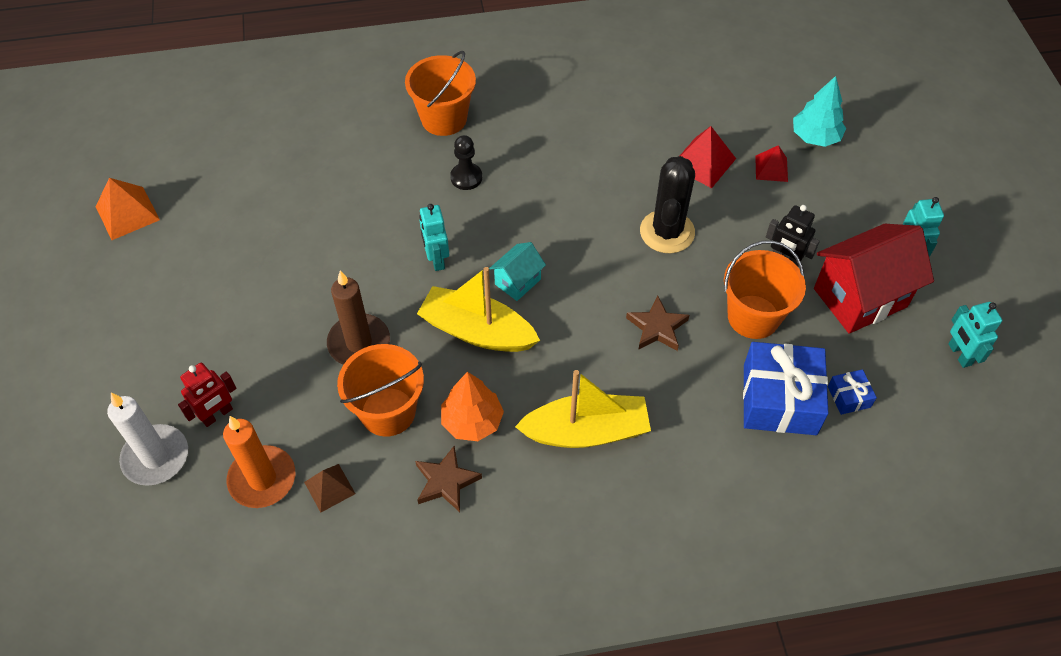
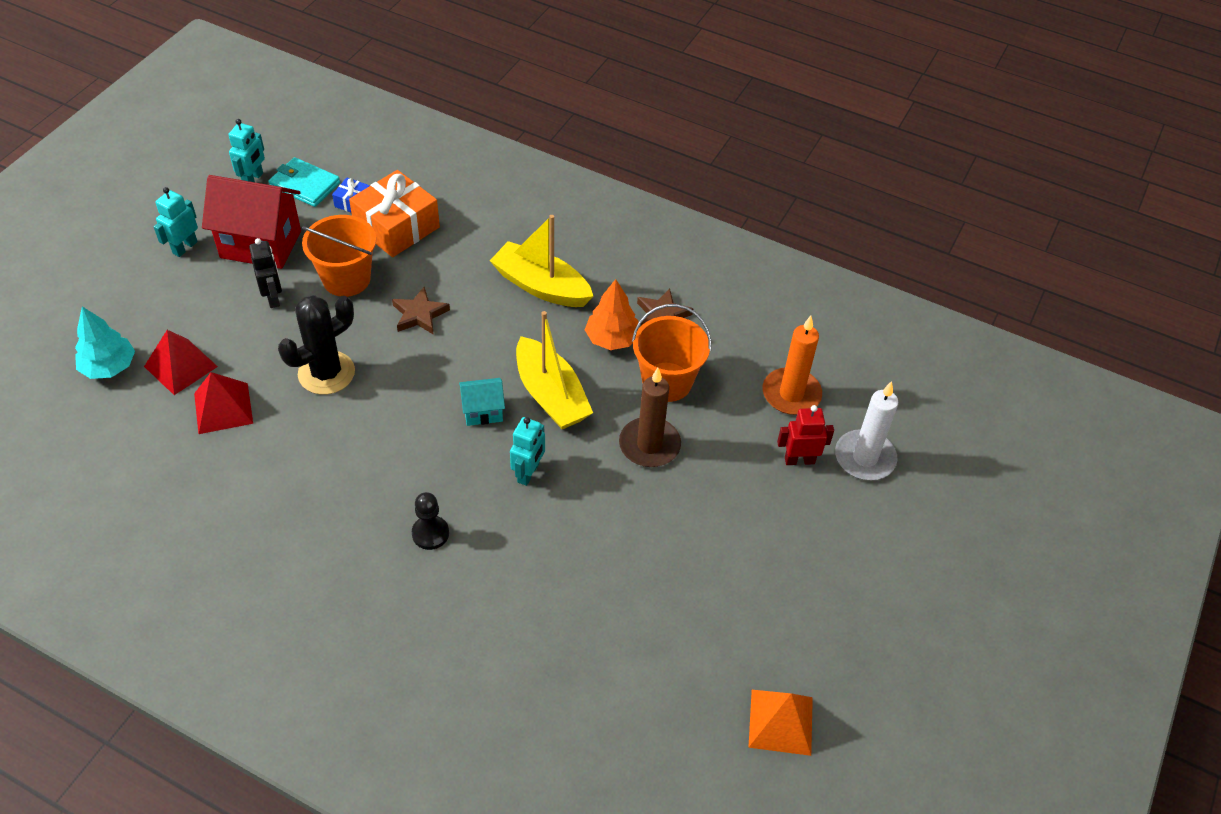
camera: 145 degrees left, 5 degrees down
brown pyramid [304,464,355,513] -> none
orange bucket [405,51,476,136] -> none
blue gift [743,342,828,435] -> orange gift [349,170,440,257]
red pyramid [755,145,788,182] -> red pyramid [144,330,218,395], size x1.53
none -> turquoise wallet [268,157,340,207]

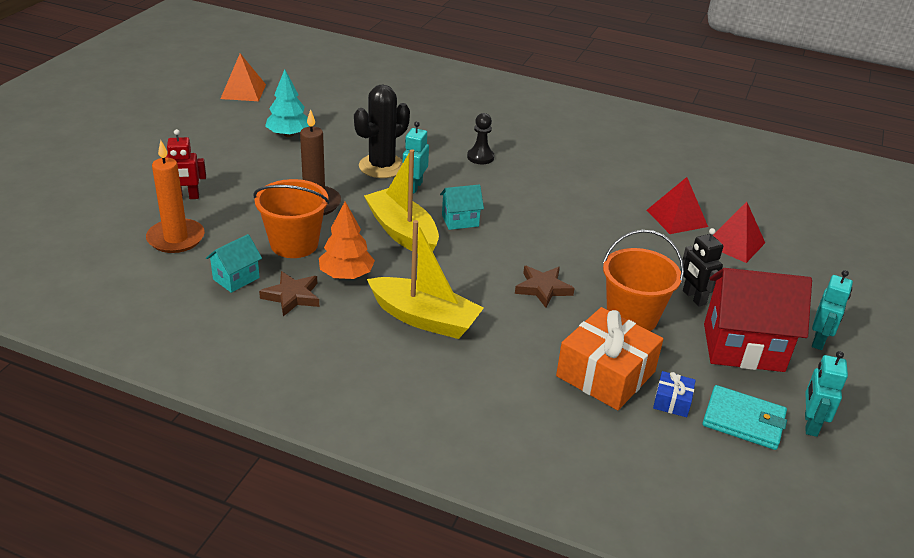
camera: 175 degrees right, 15 degrees down
turquoise tree [75,307,135,379] -> turquoise tree moved to [265,69,309,137]
black cactus [278,295,355,395] -> black cactus moved to [354,84,410,178]
white candle [835,381,898,480] -> none
none -> turquoise house [206,234,262,293]

